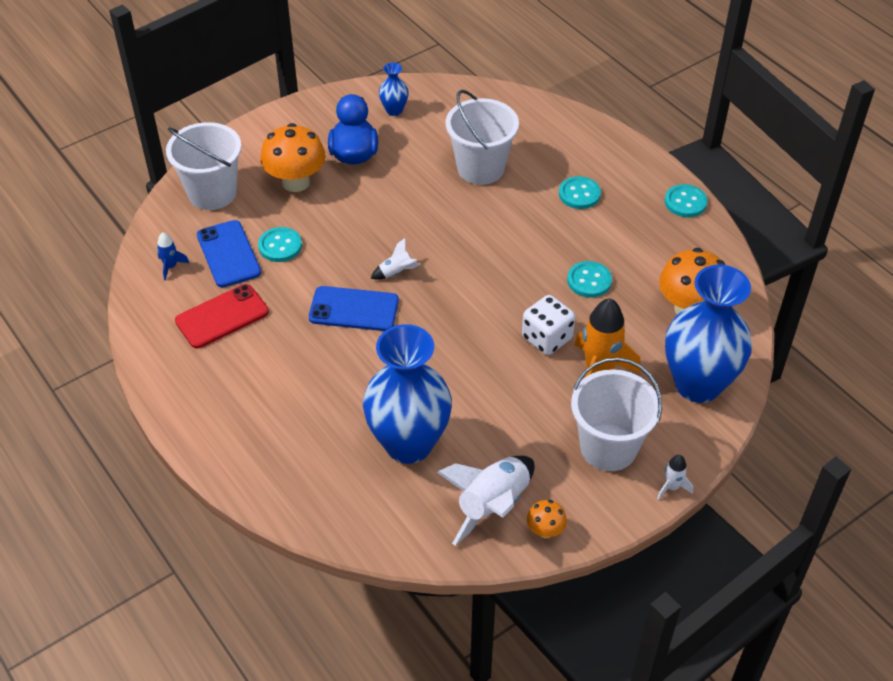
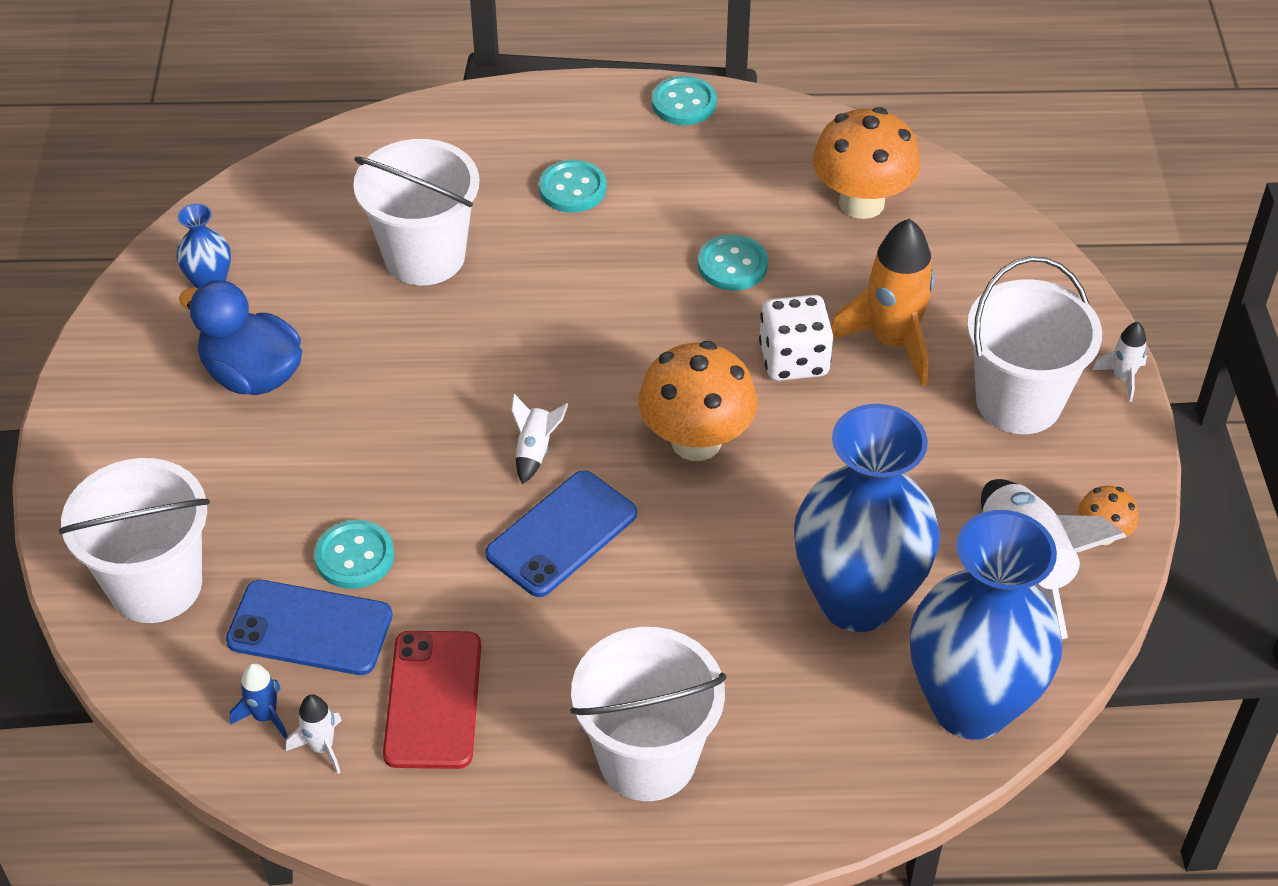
camera: 55 degrees left, 0 degrees up
orange mushroom [260,123,326,192] -> orange mushroom moved to [638,341,757,461]
blue vase [665,265,752,403] -> blue vase moved to [910,510,1063,740]
none -> white rocket [286,694,342,774]
none -> white bucket [570,627,727,801]

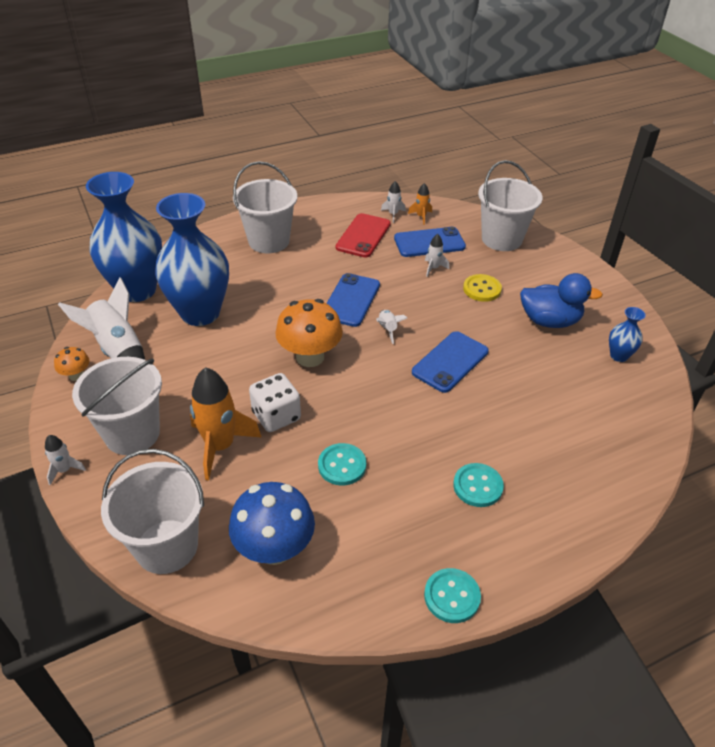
camera: 155 degrees right, 5 degrees down
blue rocket [230,663,288,739] -> orange rocket [408,183,432,225]
turquoise button [314,520,394,589] -> white rocket [425,234,449,277]
white bucket [353,139,479,285] -> white bucket moved to [101,449,204,574]
red phone [383,631,481,769] -> red phone turned 45 degrees clockwise [336,213,391,258]
orange mushroom [813,107,920,219] -> blue mushroom [229,482,315,565]
none -> blue phone [412,331,489,393]
none -> yellow button [463,274,502,302]

